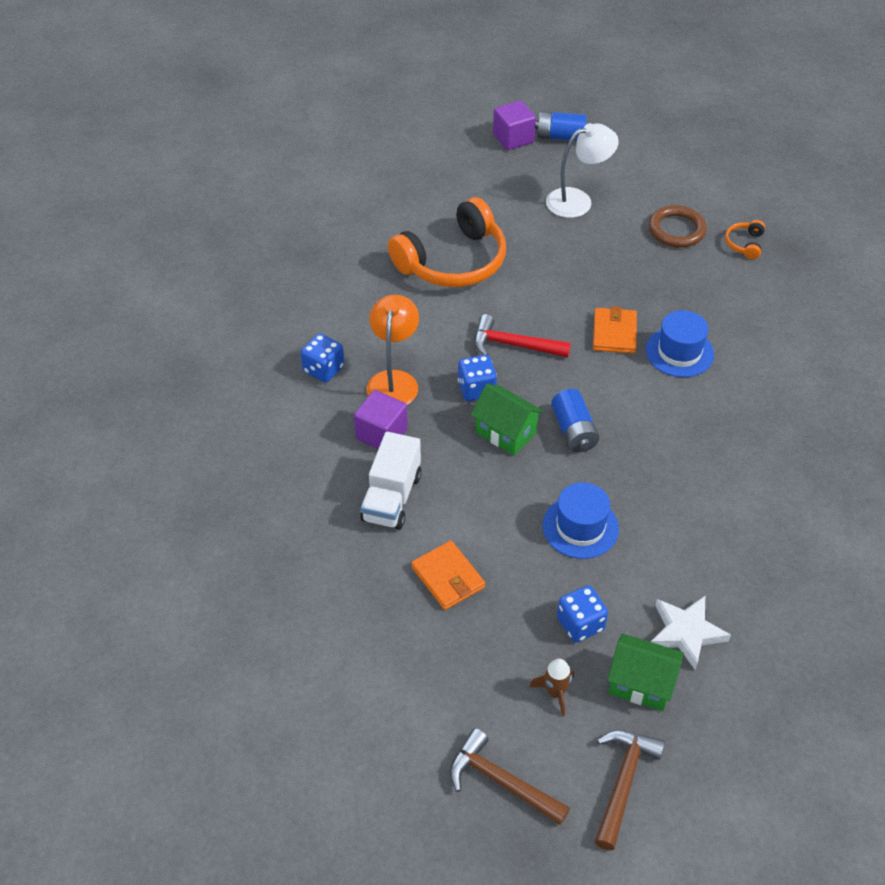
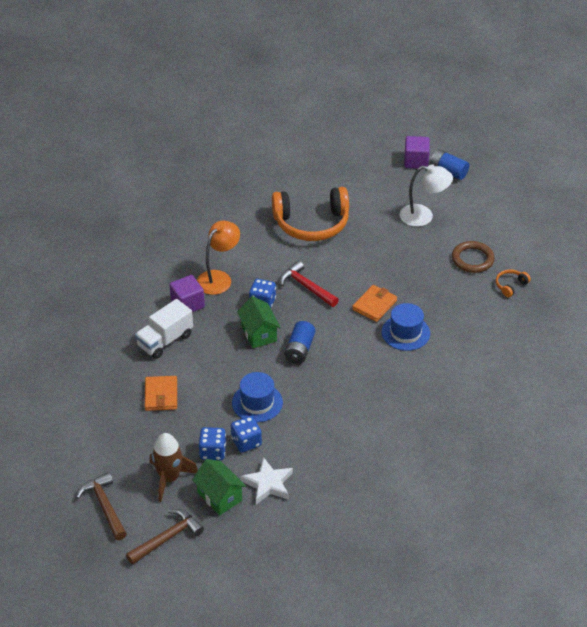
camera: 30 degrees right, 5 degrees down
blue dice [301,333,345,383] -> blue dice moved to [231,416,262,453]
brown rocket [530,659,574,716] -> brown rocket [150,433,198,502], size x1.73

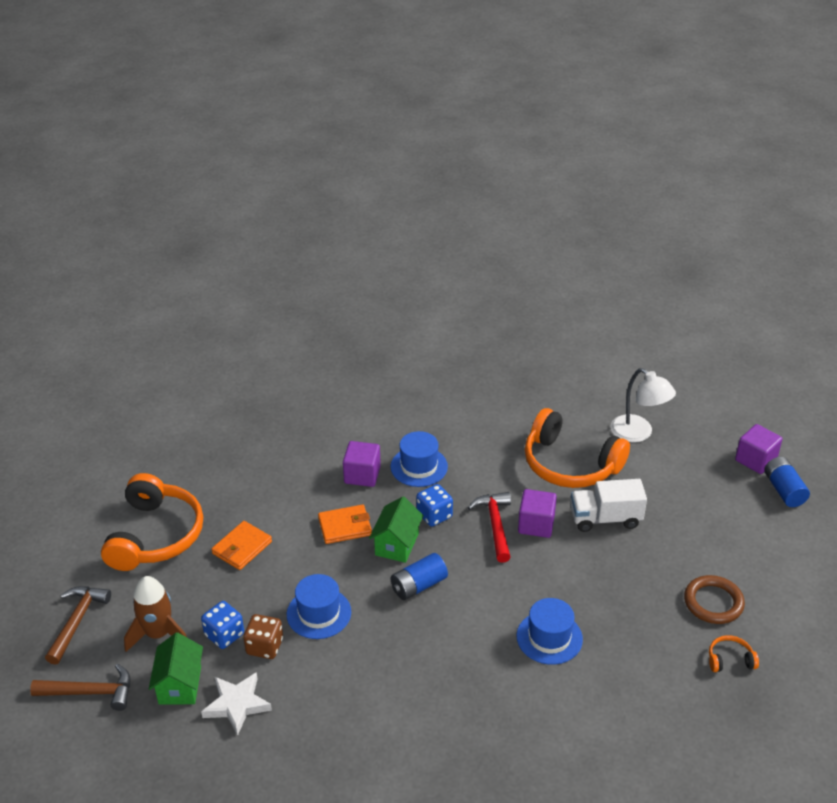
camera: 40 degrees right, 5 degrees down
white truck [135,299,193,359] -> white truck moved to [571,479,647,532]
orange lamp [197,221,240,295] -> blue hat [390,431,448,487]
blue dice [231,416,262,453] -> brown dice [243,614,283,659]
orange wallet [352,285,397,322] -> orange wallet moved to [318,505,372,544]
white lamp [400,164,453,227] -> white lamp moved to [610,368,676,443]
none -> orange headphones [101,473,203,571]
none -> purple cube [518,489,557,538]

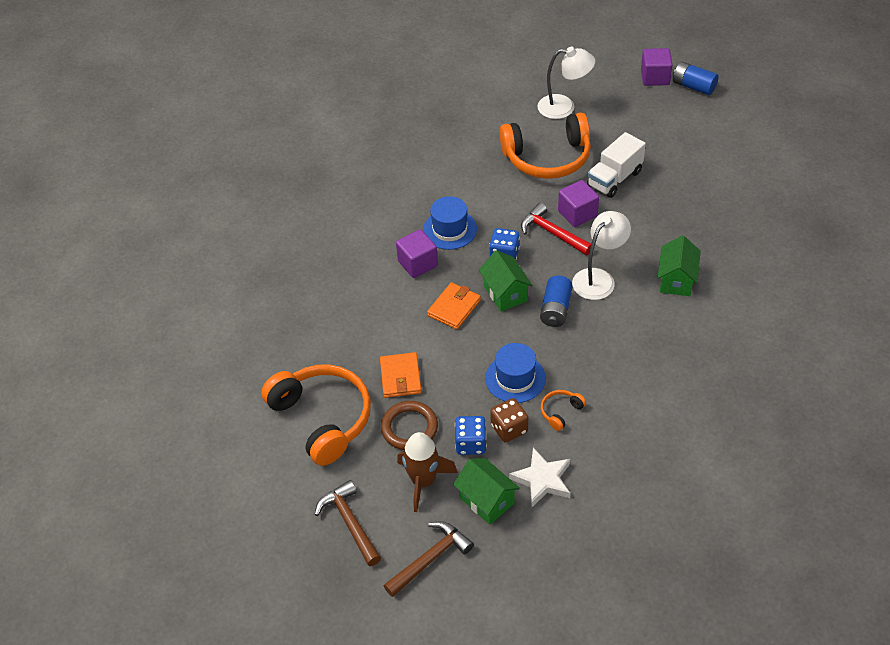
camera: 40 degrees left, 10 degrees up
blue hat [516,598,583,665] -> green house [658,236,701,296]
brown ring [684,575,745,624] -> brown ring moved to [381,401,438,450]
orange headphones [709,635,759,672] -> orange headphones moved to [541,390,586,431]
none -> white lamp [572,211,631,300]

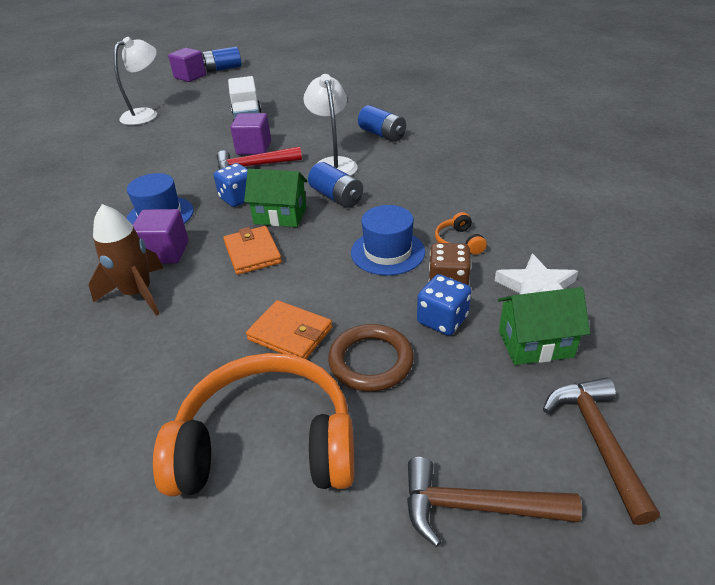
camera: 55 degrees left, 10 degrees down
brown rocket [397,432,458,512] -> brown rocket moved to [89,204,163,316]
orange headphones [500,113,591,179] -> none
green house [658,236,701,296] -> blue battery [358,105,406,142]

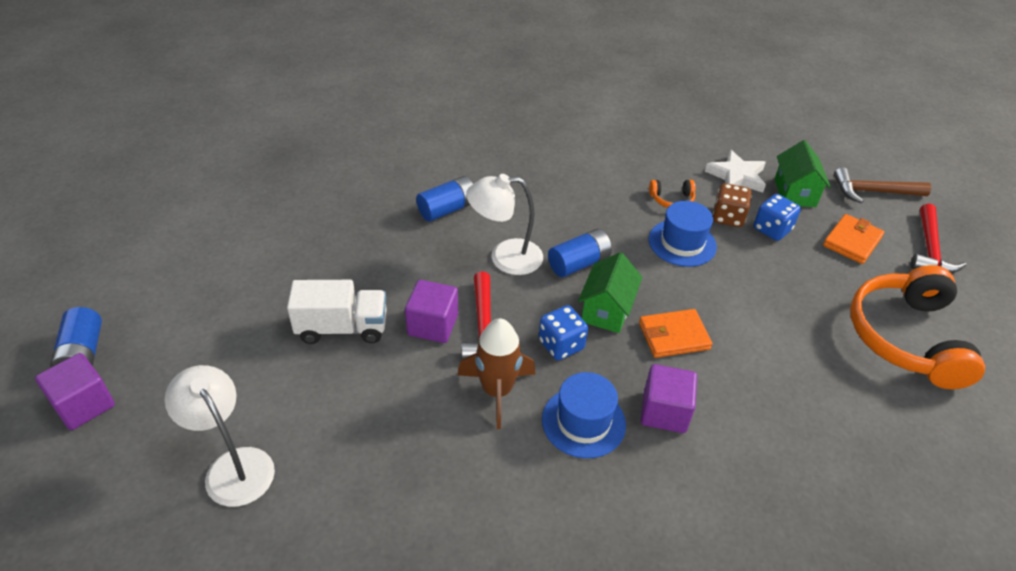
camera: 85 degrees left, 5 degrees up
brown rocket [89,204,163,316] -> brown rocket moved to [458,319,535,429]
orange wallet [246,300,332,359] -> orange wallet moved to [823,214,884,264]
brown ring [328,324,414,391] -> none
brown hammer [407,457,582,547] -> red hammer [911,203,966,273]

